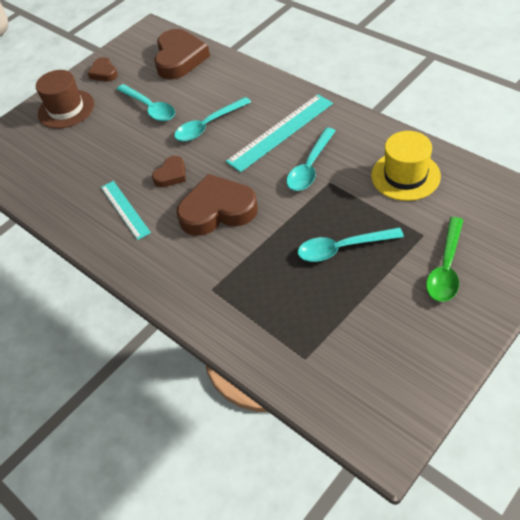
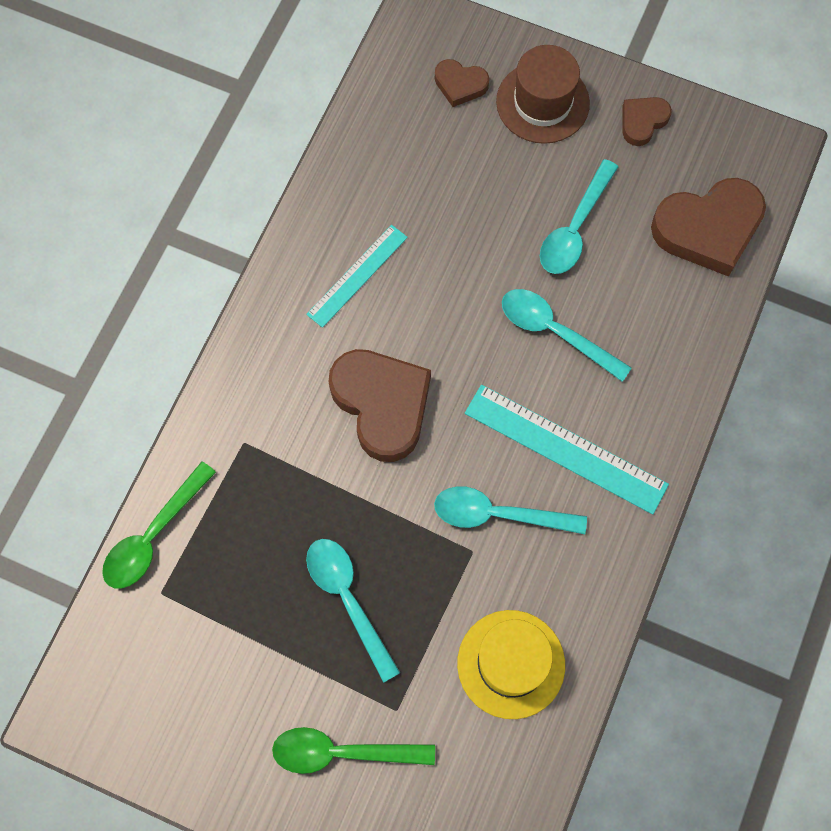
camera: 65 degrees right, 20 degrees up
brown heart [152,156,186,187] -> brown heart moved to [435,59,489,107]
none -> green spoon [102,462,216,589]

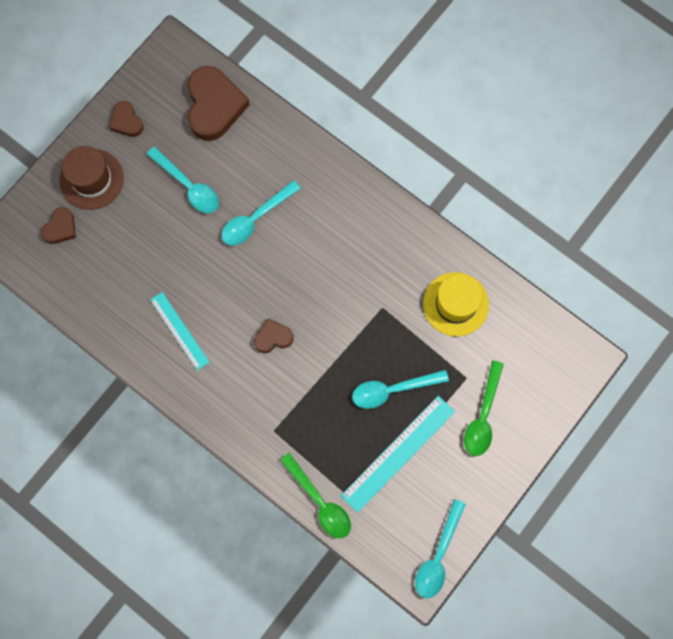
camera: 75 degrees left, 5 degrees up
brown heart [328,349,431,462] -> brown heart [254,318,294,353], size x0.51
turquoise spoon [434,486,587,534] -> turquoise spoon moved to [415,499,466,598]
turquoise ruler [465,385,669,515] -> turquoise ruler moved to [341,396,455,513]

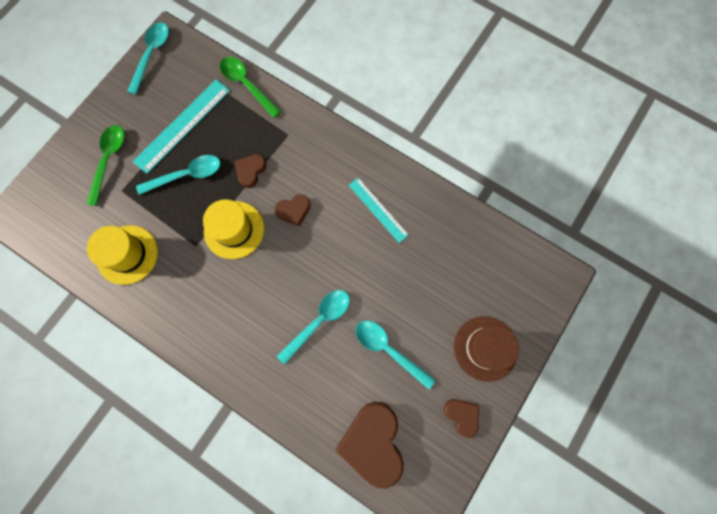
camera: 175 degrees right, 0 degrees up
brown heart [41,207,76,244] -> brown heart moved to [235,154,266,188]
none -> yellow hat [203,199,264,259]

